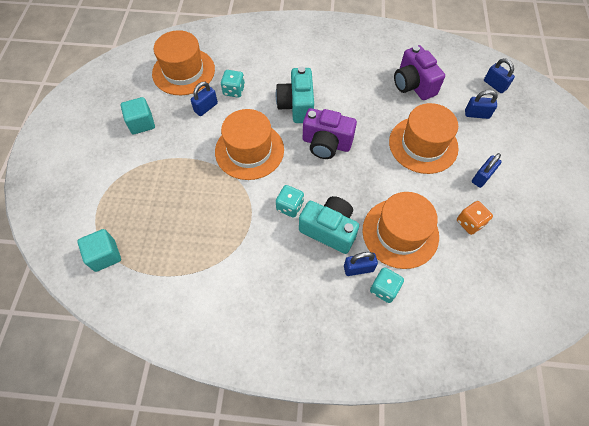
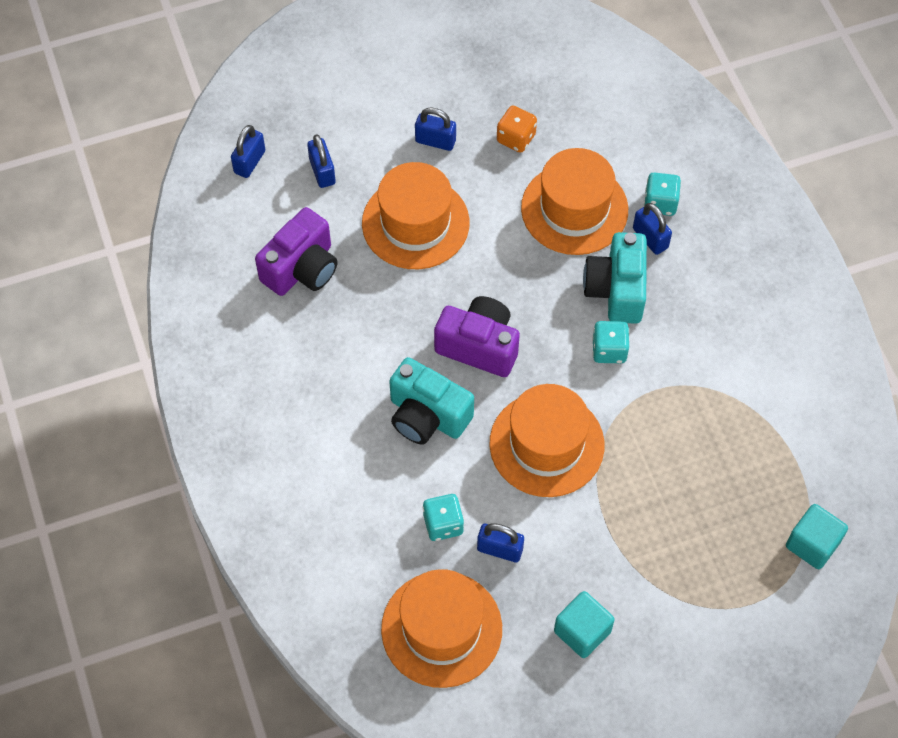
camera: 115 degrees left, 0 degrees up
turquoise camera [276,66,314,123] -> turquoise camera turned 60 degrees clockwise [389,357,474,445]
purple camera [303,108,357,159] -> purple camera turned 60 degrees counterclockwise [434,296,520,377]

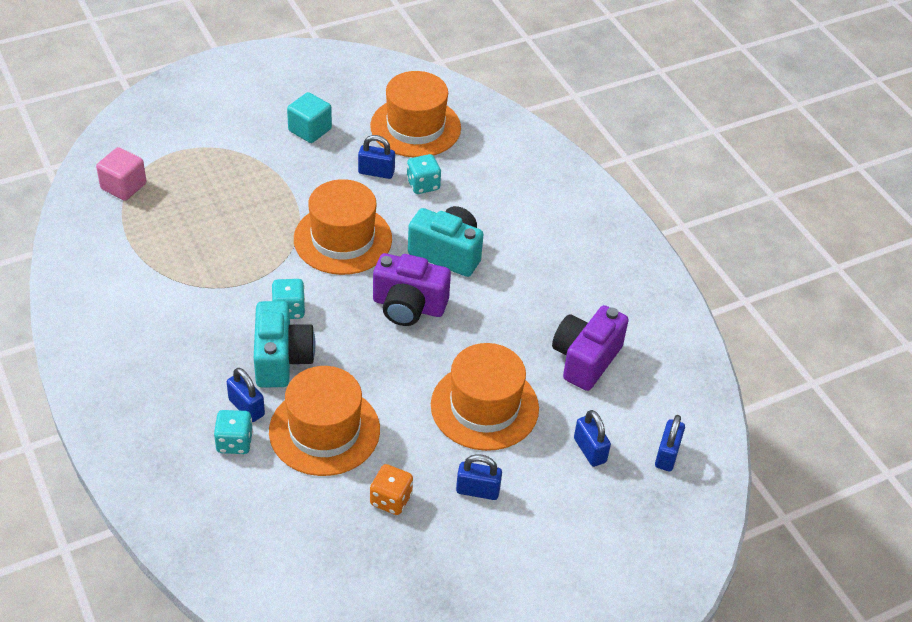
camera: 170 degrees right, 15 degrees down
turquoise cube [786,504,848,569] -> pink cube [96,147,146,201]

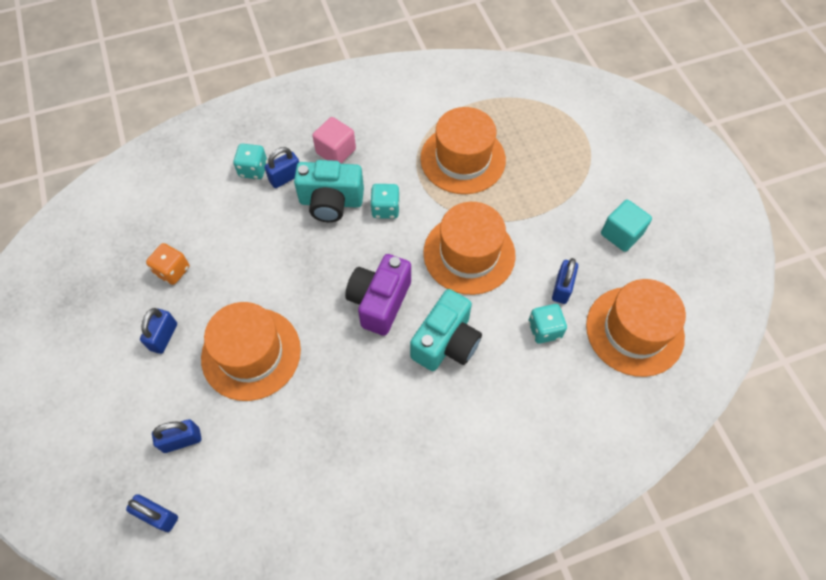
camera: 100 degrees right, 15 degrees up
pink cube [96,147,146,201] -> pink cube moved to [312,117,356,164]
orange hat [269,366,380,476] -> orange hat moved to [420,107,506,194]
purple camera [552,305,629,391] -> none

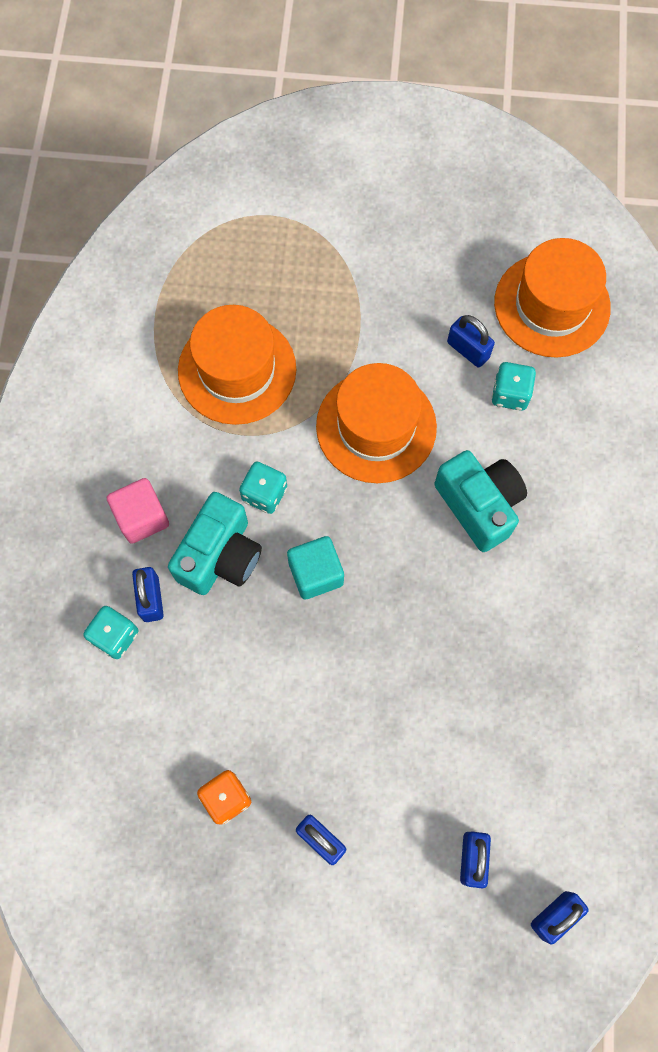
camera: 65 degrees left, 10 degrees up
orange hat [201,302,301,401] -> none
purple camera [345,254,411,336] -> none
turquoise cube [601,200,652,252] -> turquoise cube moved to [287,536,344,600]

